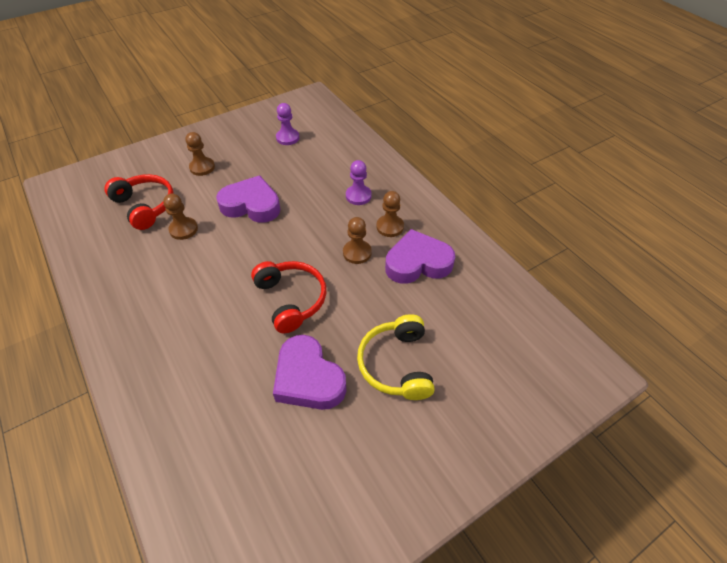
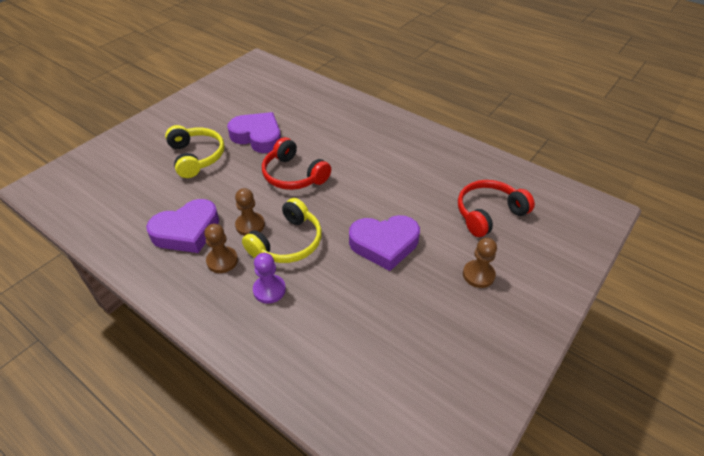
camera: 160 degrees right, 5 degrees down
red headphones [105,174,174,230] -> red headphones turned 120 degrees clockwise [458,180,535,237]
brown pawn [163,193,198,240] -> none
purple pawn [276,103,300,145] -> none
none -> yellow headphones [242,198,322,263]

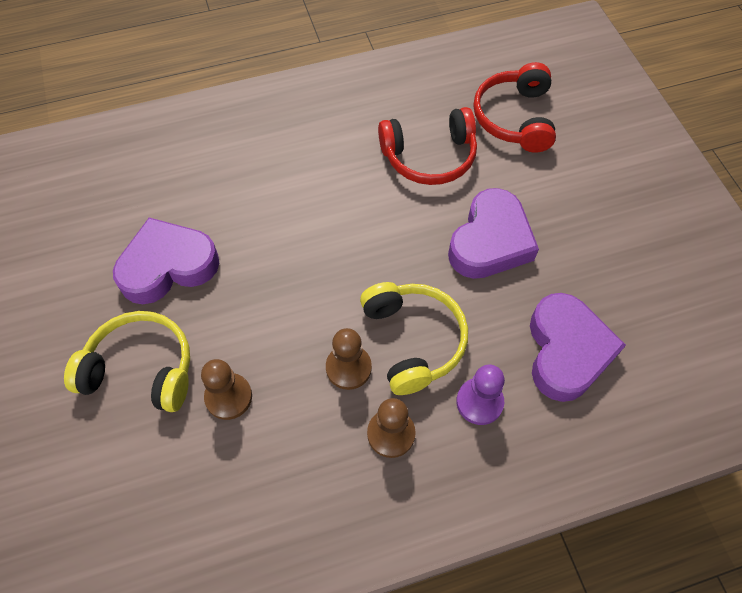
camera: 55 degrees left, 15 degrees up
purple heart [146,199,219,253] -> purple heart moved to [530,293,626,402]
red headphones [262,137,331,190] -> red headphones moved to [378,107,477,185]
brown pawn [463,238,497,288] -> brown pawn moved to [201,359,252,420]

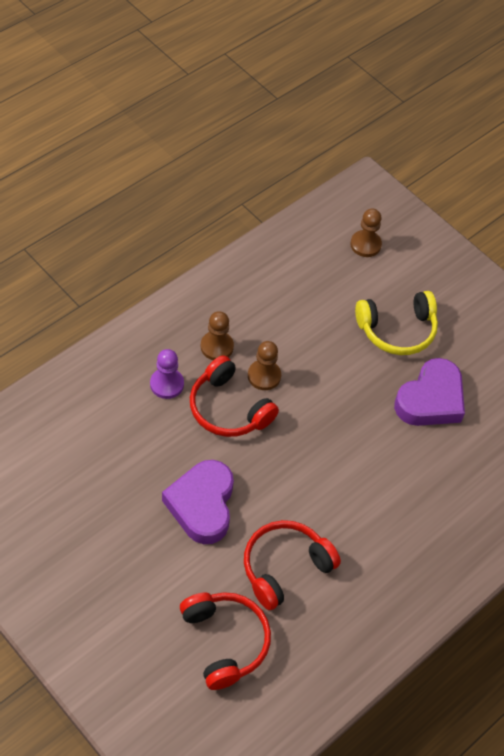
camera: 150 degrees right, 5 degrees down
brown pawn [201,359,252,420] -> brown pawn moved to [351,209,382,257]
yellow headphones [360,282,468,395] -> red headphones [190,355,279,437]
purple heart [530,293,626,402] -> none

